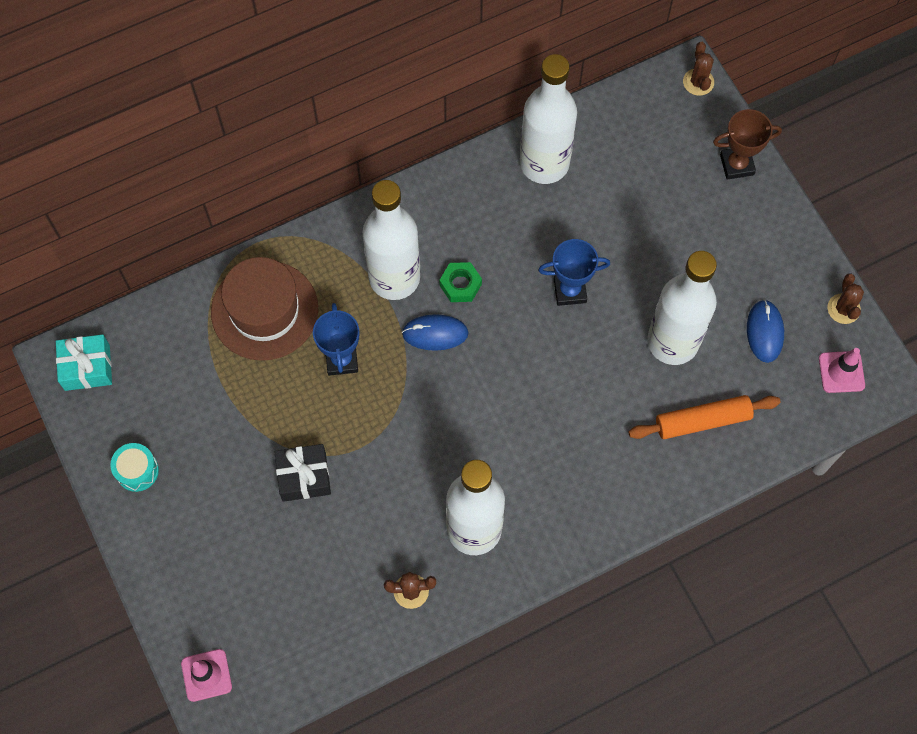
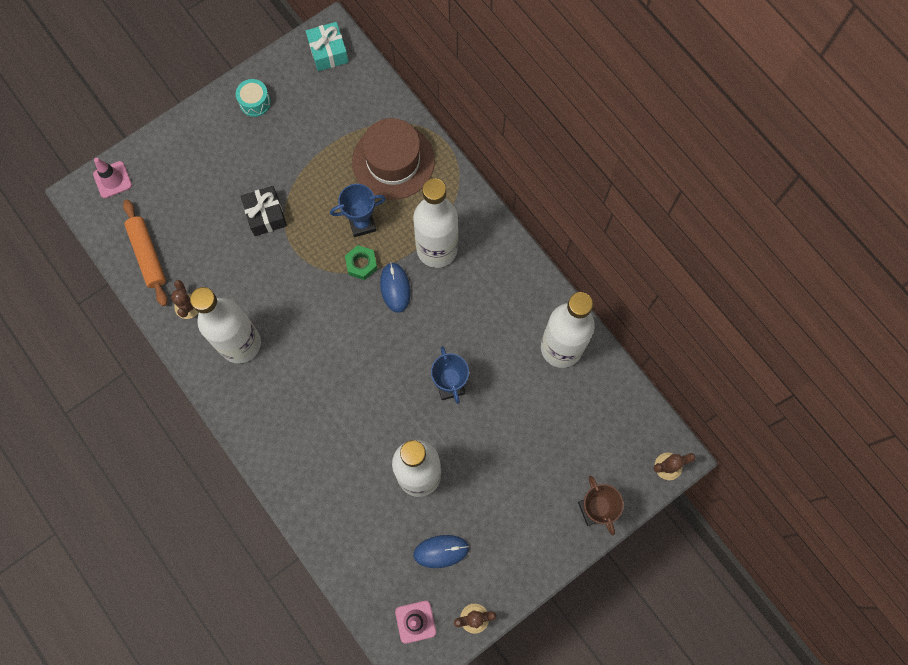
camera: 80 degrees right, 5 degrees up
green nut [440,262,482,302] -> green nut moved to [345,245,378,280]
orange rolling pin [629,395,781,439] -> orange rolling pin moved to [123,199,168,306]

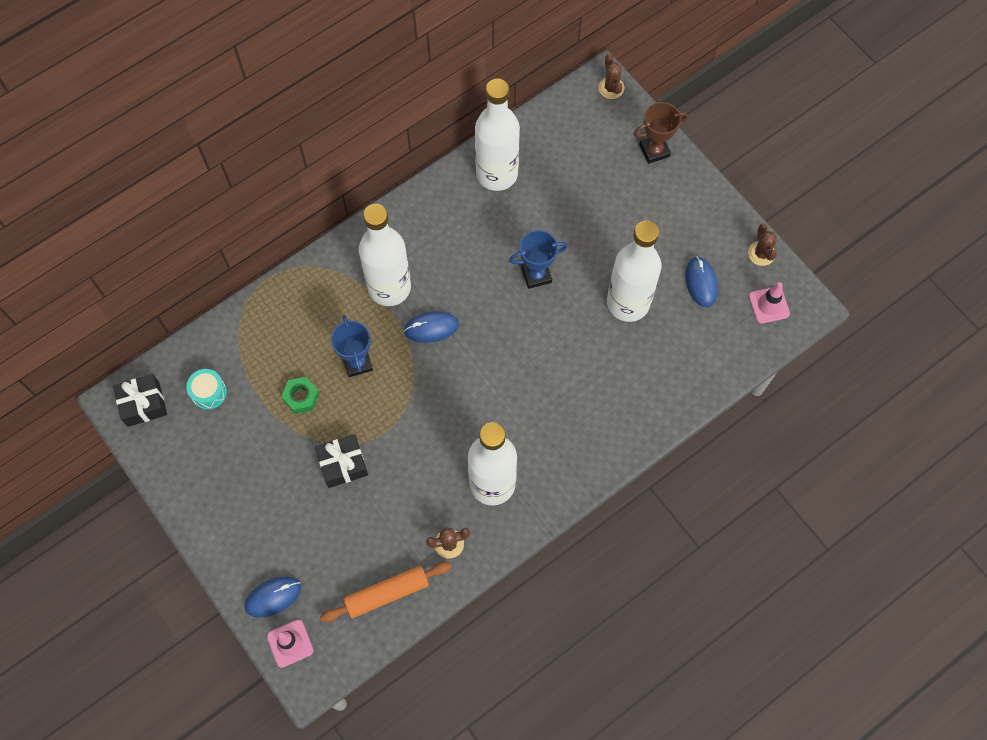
camera: 90 degrees left, 5 degrees down
turquoise drum [236,79,271,117] -> turquoise drum moved to [186,369,227,410]
turquoise gift [306,22,348,71] -> black gift [113,374,167,427]
green nut [345,245,378,280] -> green nut moved to [281,377,319,414]
brown hat [352,118,435,200] -> none
none -> blue mouse [244,576,301,618]

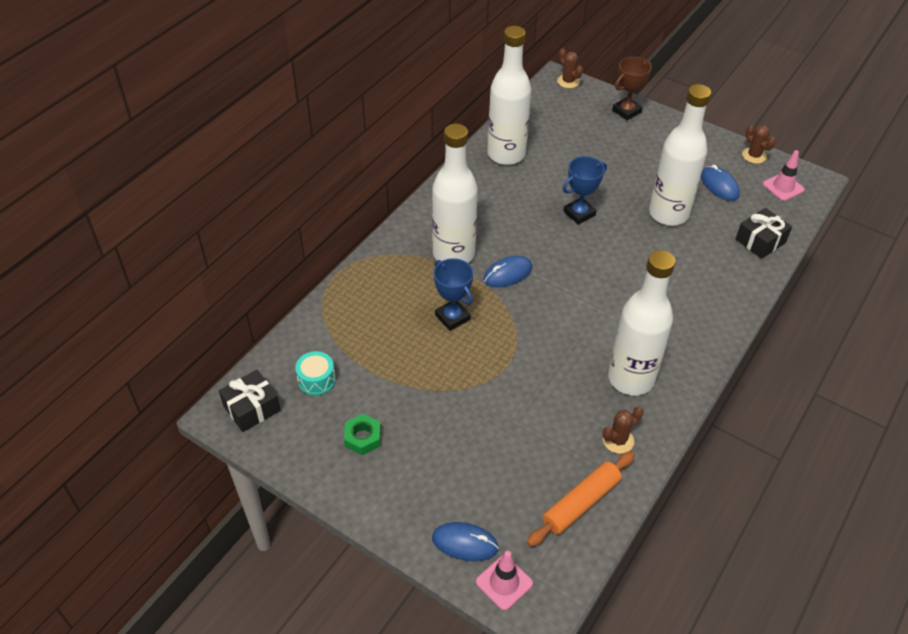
camera: 20 degrees left, 20 degrees down
blue mouse [244,576,301,618] -> blue mouse turned 60 degrees clockwise [432,522,499,561]
green nut [281,377,319,414] -> green nut moved to [344,414,381,455]
black gift [315,434,368,488] -> black gift moved to [736,208,792,259]

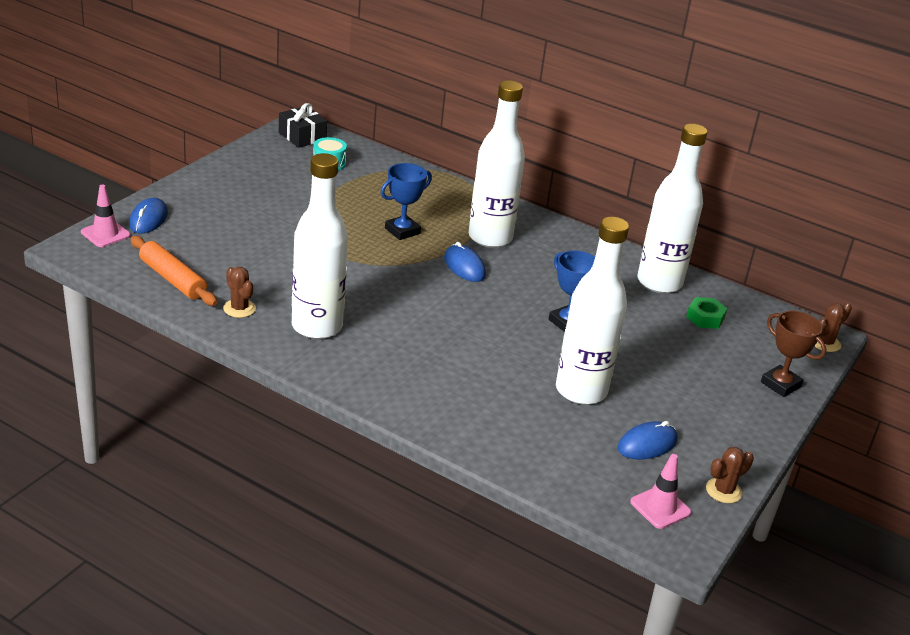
camera: 85 degrees right, 15 degrees down
green nut [344,414,381,455] -> green nut moved to [686,297,727,329]
black gift [736,208,792,259] -> none

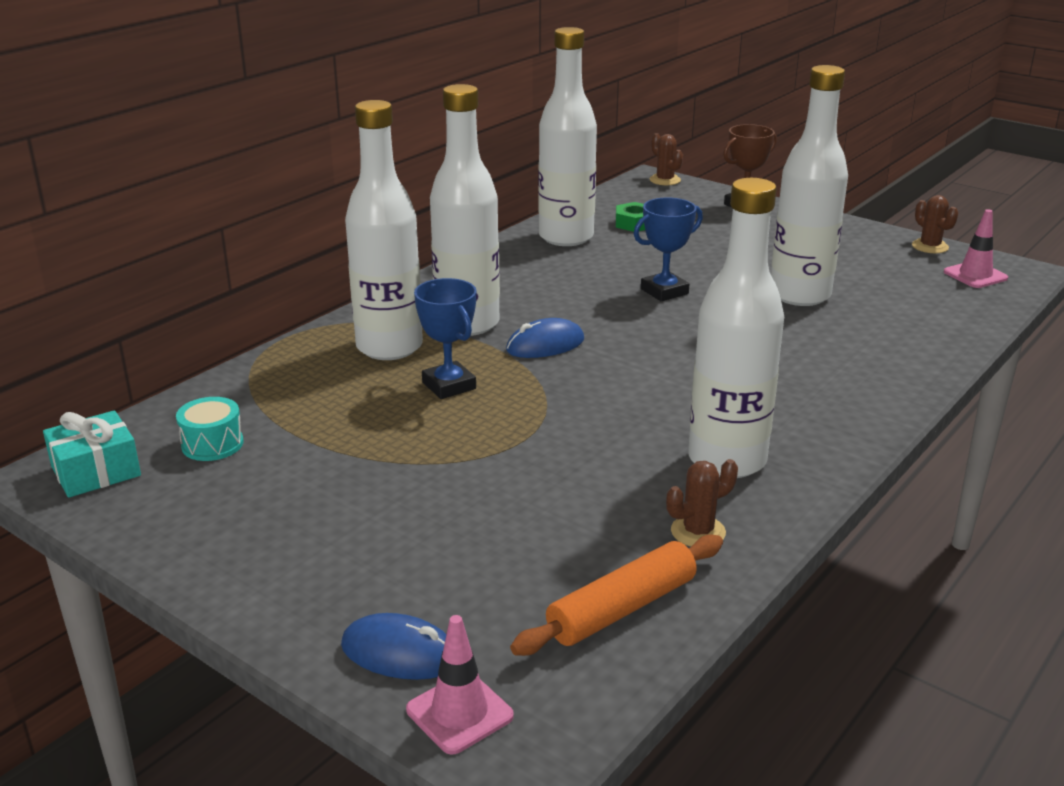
camera: 80 degrees left, 5 degrees down
black gift [279,103,327,148] -> turquoise gift [43,410,141,498]
blue mouse [617,421,678,459] -> none
none -> white bottle [345,100,423,360]

